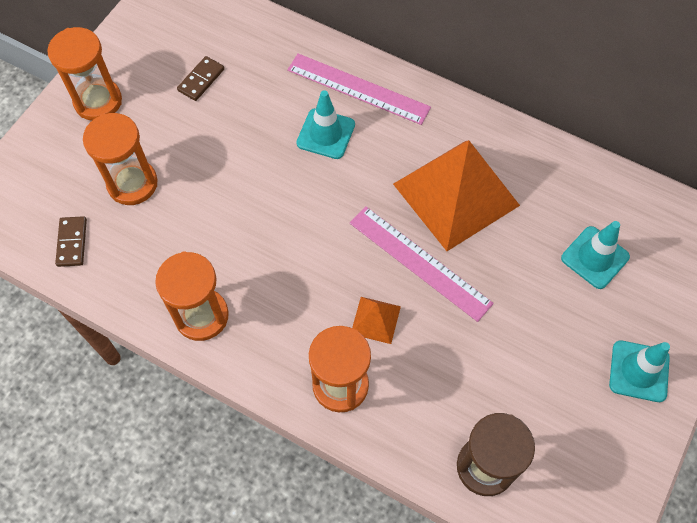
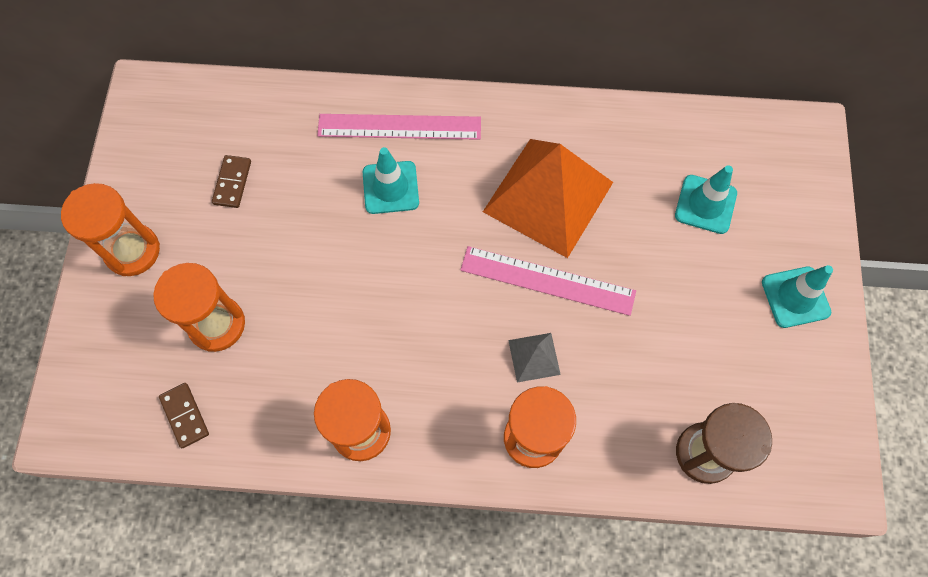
camera: 25 degrees left, 5 degrees up
orange pyramid [352,297,401,344] -> grey pyramid [508,333,561,382]

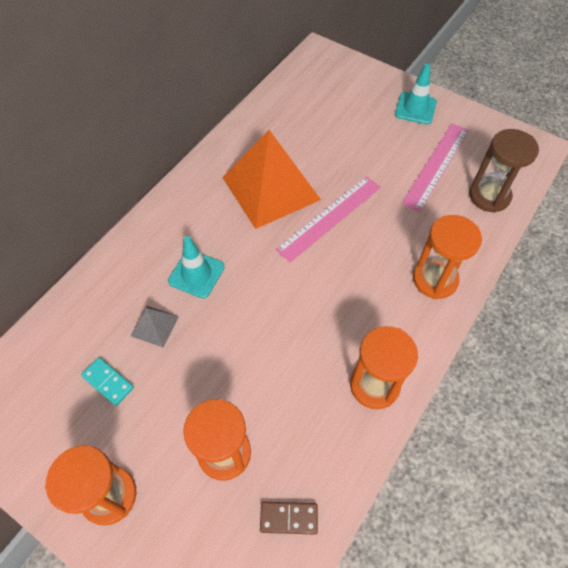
camera: 60 degrees left, 10 degrees down
brown domino [212,155,251,208] -> turquoise domino [81,357,134,406]
pink ruler [317,114,481,140] -> pink ruler moved to [401,123,469,212]
grey pyramid [508,333,561,382] -> grey pyramid moved to [131,306,179,347]
turquoise traffic cone [675,165,737,234] -> none

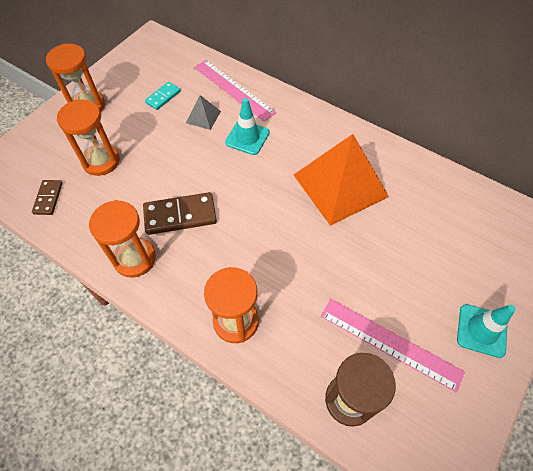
camera: 90 degrees right, 0 degrees up
pink ruler [275,176,381,263] -> pink ruler moved to [194,60,276,122]
none -> brown domino [143,192,217,235]

